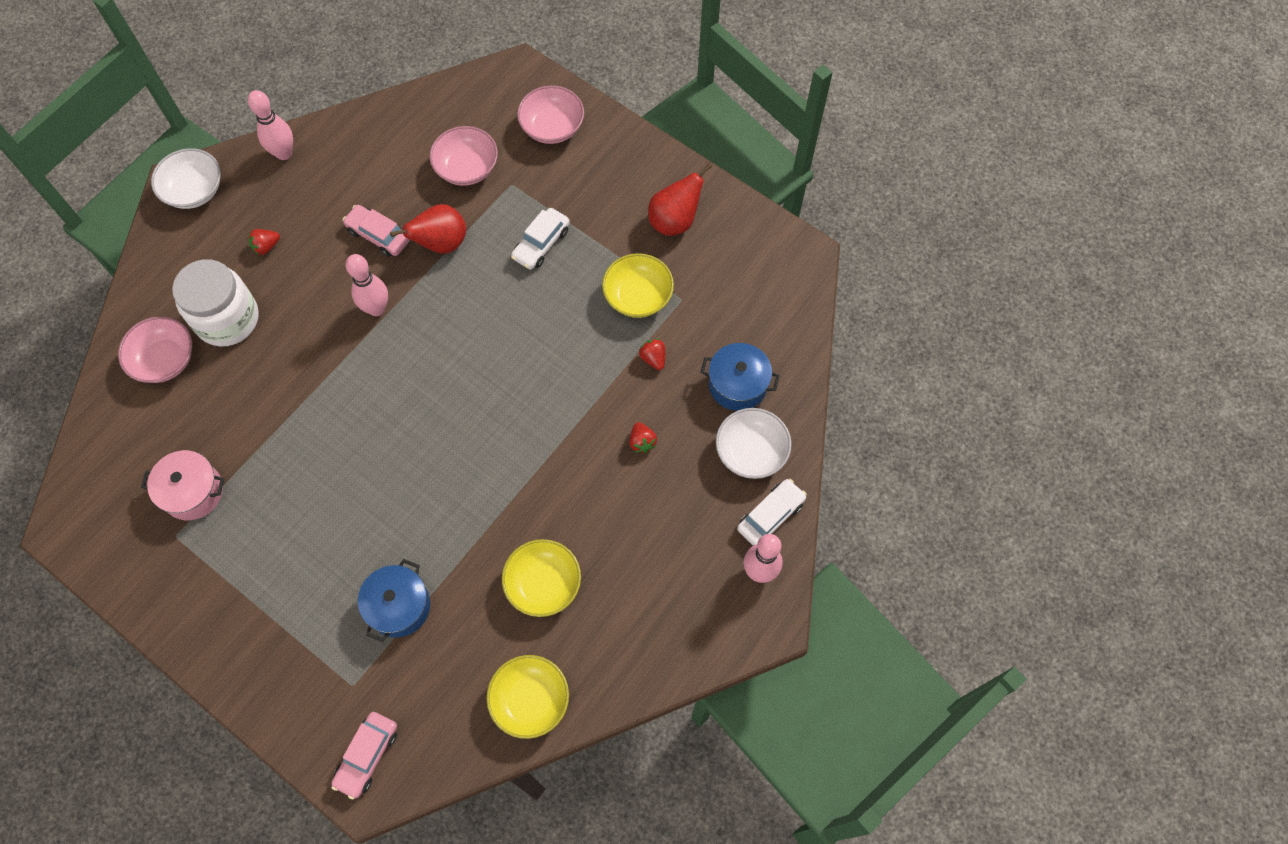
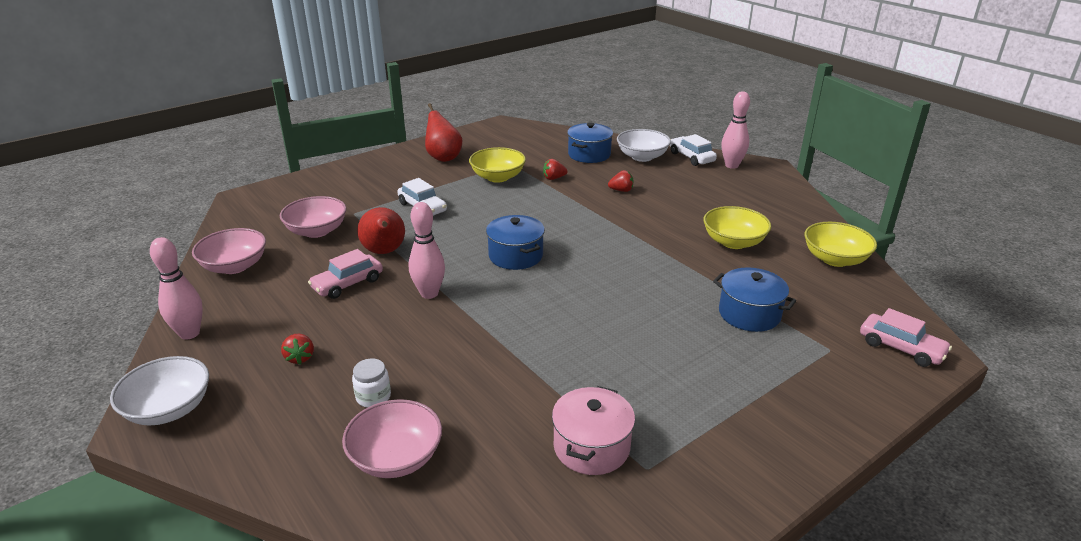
camera: 75 degrees left, 35 degrees down
white jar [172,259,259,346] -> white jar [352,359,391,407], size x0.43
pink bowl [517,85,584,144] -> pink bowl moved to [192,228,266,274]
none -> blue pot [486,215,545,270]

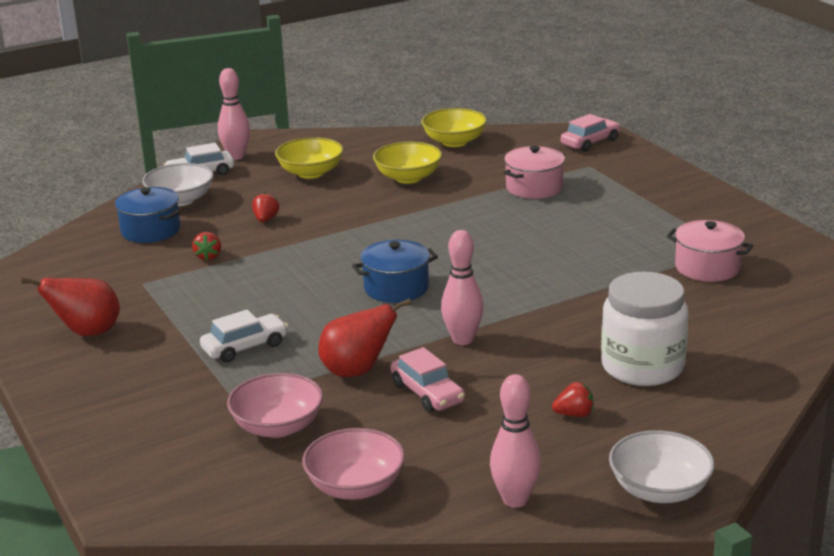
camera: 80 degrees left, 5 degrees down
pink bowl [342,399,442,478] -> none
white jar [352,359,391,407] -> white jar [601,272,688,386], size x2.31
yellow bowl [469,147,526,183] -> yellow bowl moved to [275,137,343,179]
blue pot [713,268,796,332] -> pink pot [504,146,565,199]

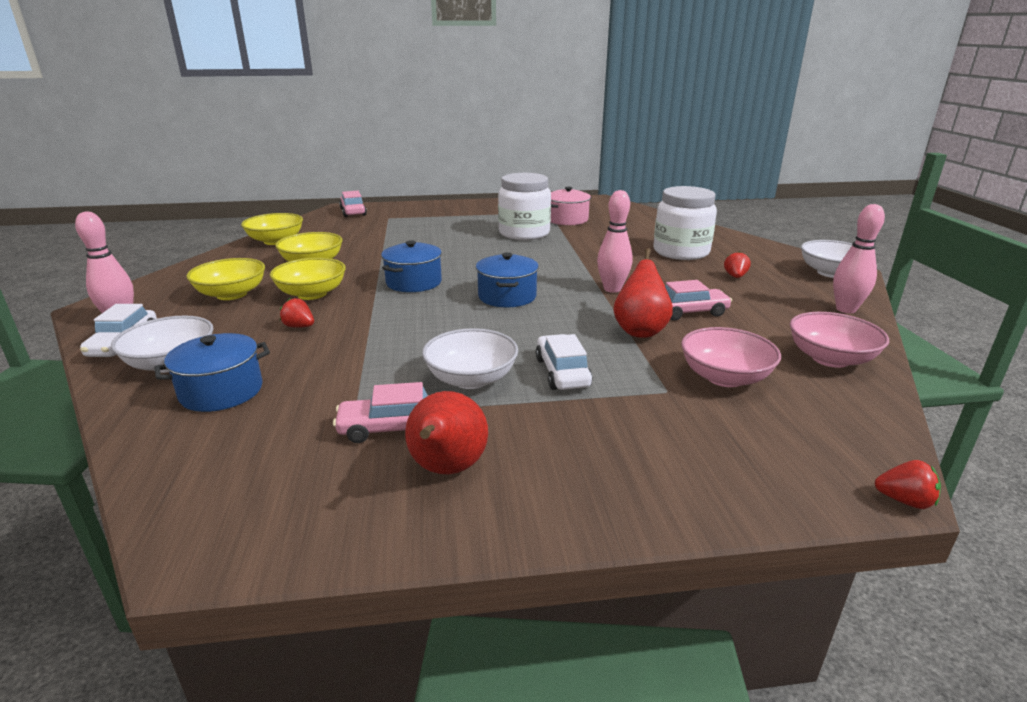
camera: 70 degrees left, 0 degrees up
red strawberry [192,232,221,260] -> red strawberry moved to [875,460,941,509]
pink pot [504,146,565,199] -> none
none -> yellow bowl [270,258,346,300]
none -> pink car [333,382,428,443]
none -> blue pot [381,240,442,292]
none -> white bowl [422,328,518,389]
none -> white jar [498,173,551,240]

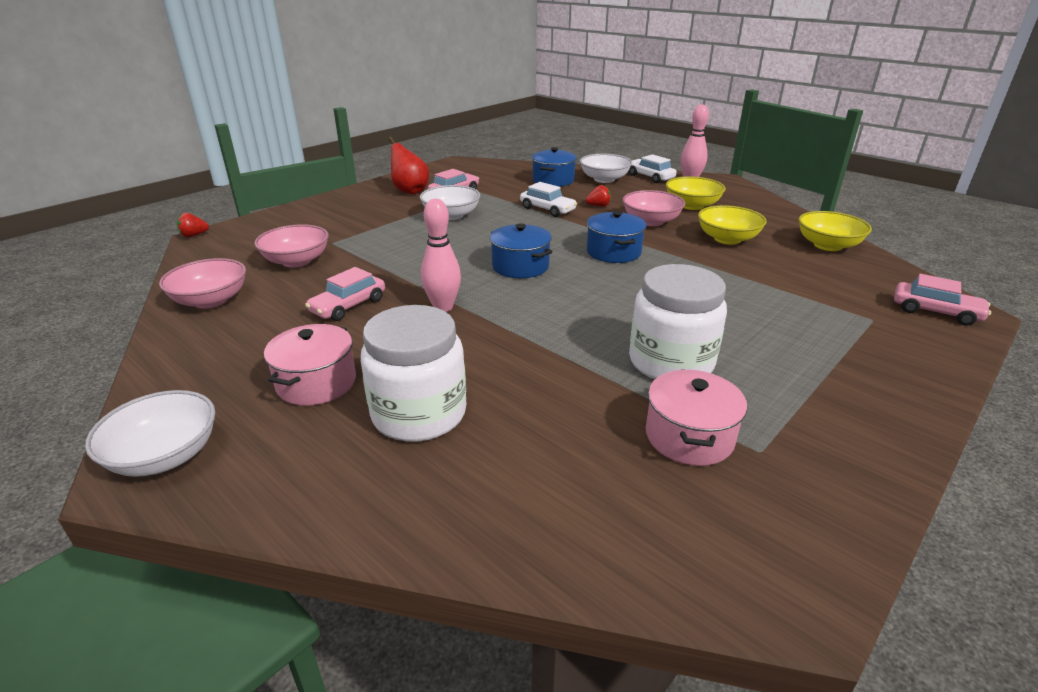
camera: 140 degrees right, 5 degrees up
yellow bowl [270,258,346,300] -> pink bowl [623,190,685,226]
white car [536,334,593,390] -> white car moved to [520,182,577,217]
red pear [613,248,673,338] -> none
red strawberry [724,251,751,278] -> pink pot [264,324,356,406]
pink bowling pin [833,204,885,313] -> none

